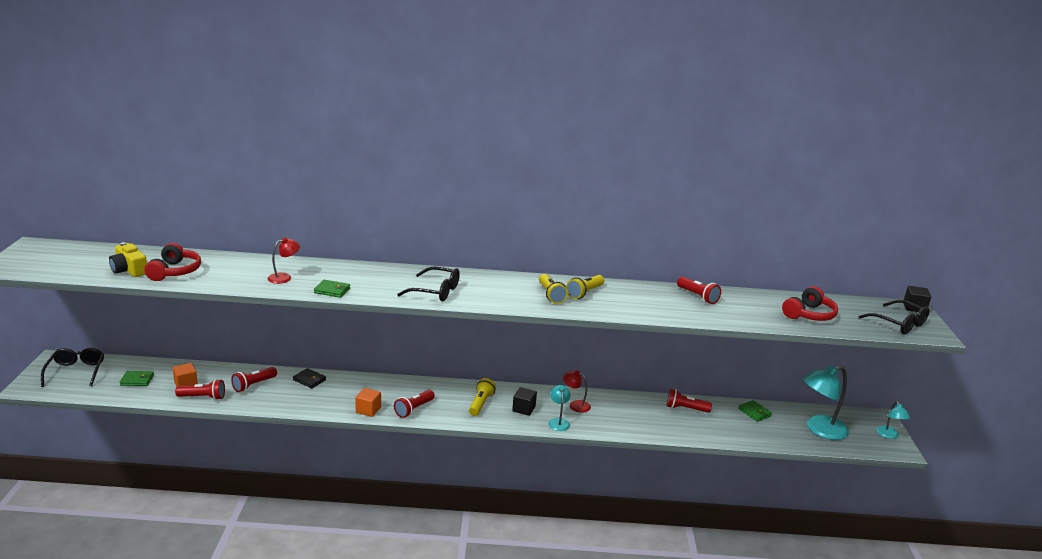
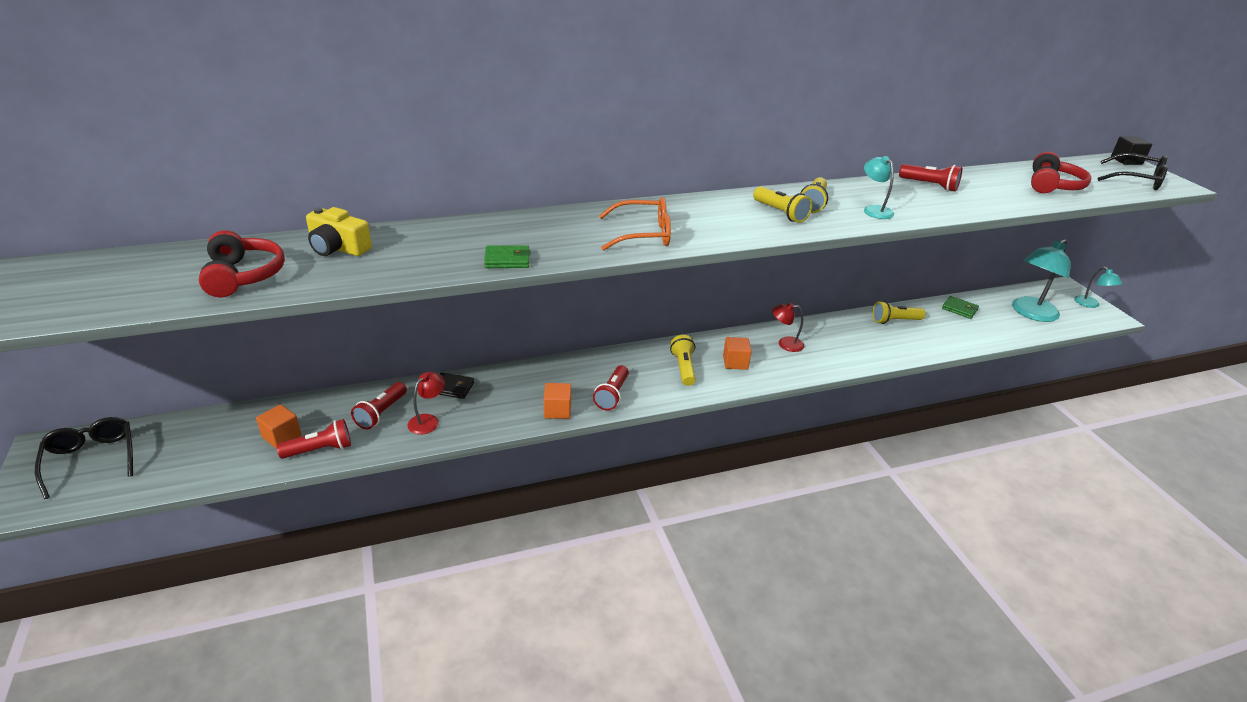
camera: 20 degrees left, 10 degrees up
yellow camera [109,242,147,277] -> yellow camera moved to [306,207,372,256]
green wallet [120,371,154,386] -> none
red lamp [267,238,300,284] -> red lamp moved to [407,372,445,434]
black glasses [397,267,460,301] -> orange glasses [599,197,671,250]
black cube [512,387,537,416] -> orange cube [723,337,752,370]
turquoise lamp [548,385,570,431] -> turquoise lamp moved to [864,156,894,219]
red flashlight [666,389,712,413] -> yellow flashlight [872,301,926,324]

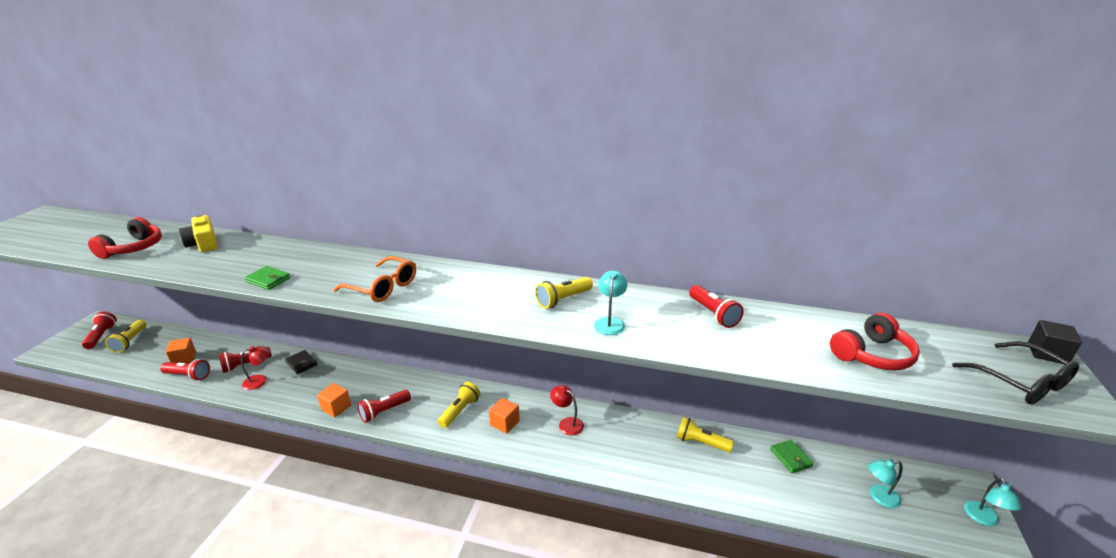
camera: 35 degrees right, 5 degrees down
black glasses [35,417,133,499] -> red flashlight [82,312,117,349]
yellow flashlight [753,186,812,223] -> yellow flashlight moved to [105,320,146,353]
turquoise lamp [1012,239,1071,322] -> turquoise lamp [868,459,903,508], size x0.52

